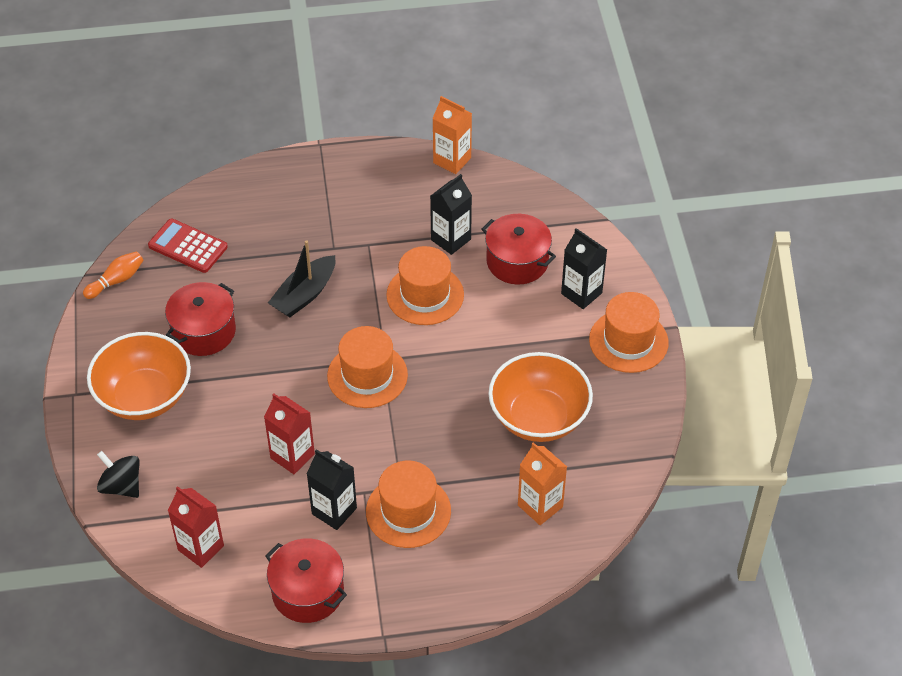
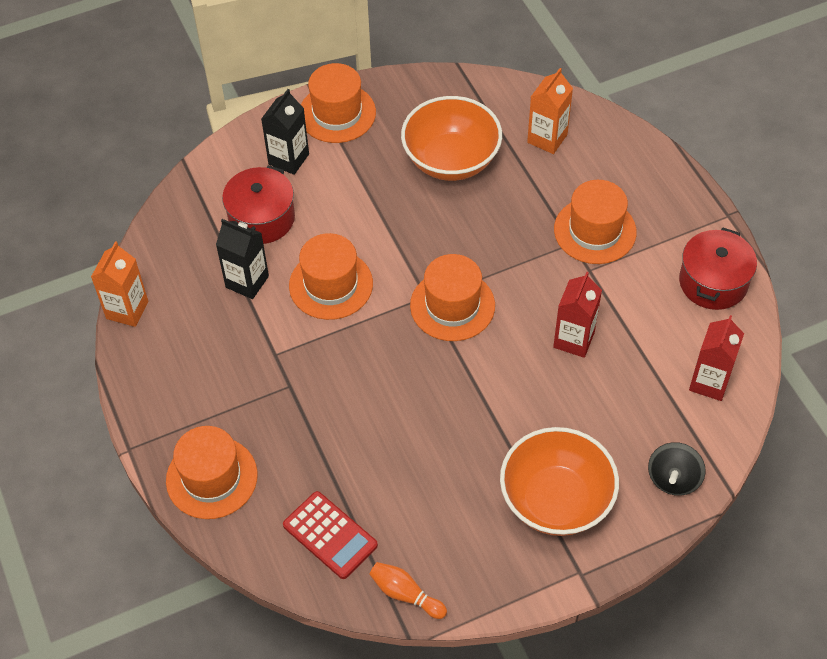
camera: 105 degrees left, 5 degrees up
red calculator [148,219,228,273] -> red calculator turned 60 degrees counterclockwise [283,491,378,579]
red pot [165,282,236,356] -> none
black boat [268,240,336,317] -> none
black carton [307,449,357,530] -> none
none -> orange hat [166,426,258,519]

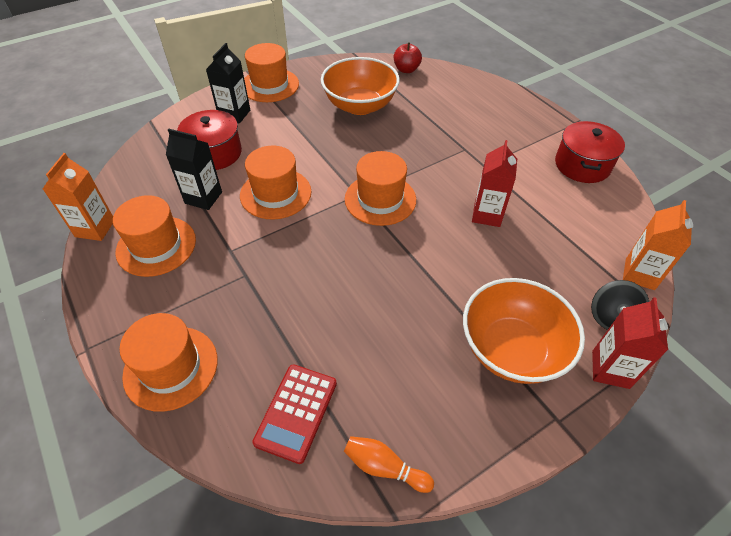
camera: 10 degrees left, 5 degrees down
red calculator [283,491,378,579] -> red calculator turned 75 degrees clockwise [252,364,337,464]
orange carton [527,68,573,154] -> orange carton moved to [623,200,693,290]
orange hat [554,180,637,264] -> orange hat moved to [113,195,196,277]
red carton [689,315,744,401] -> red carton moved to [592,297,668,389]
none -> red apple [394,42,422,73]

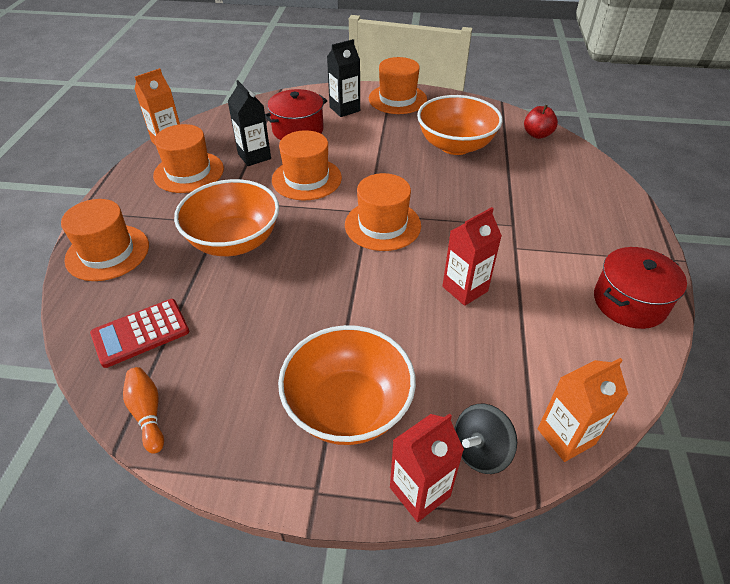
camera: 40 degrees right, 5 degrees down
none -> orange bowl [174,179,279,256]

